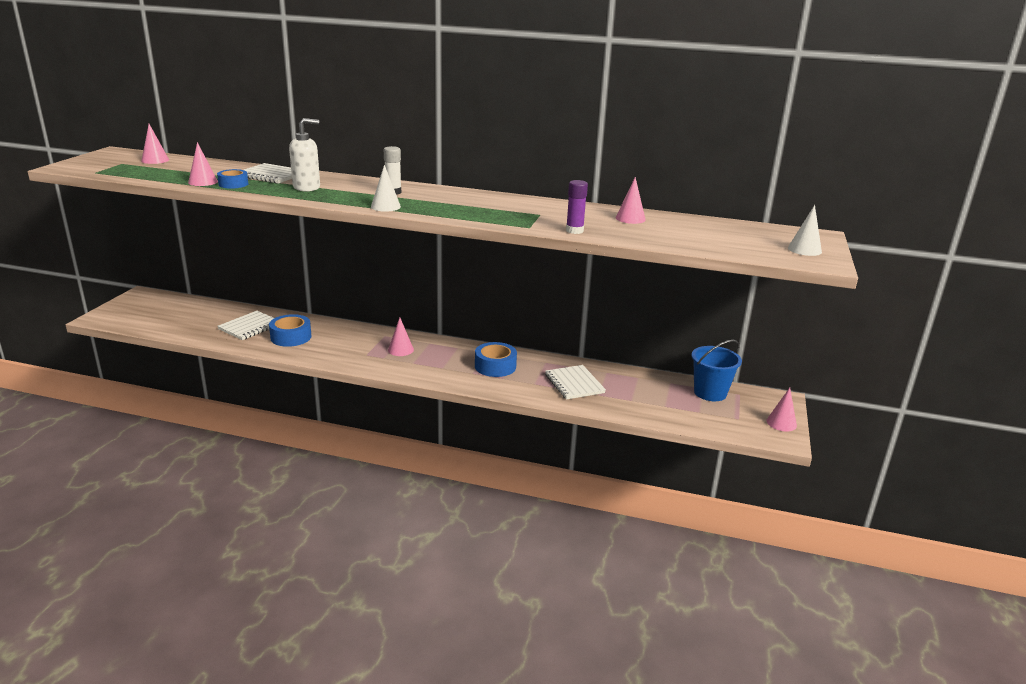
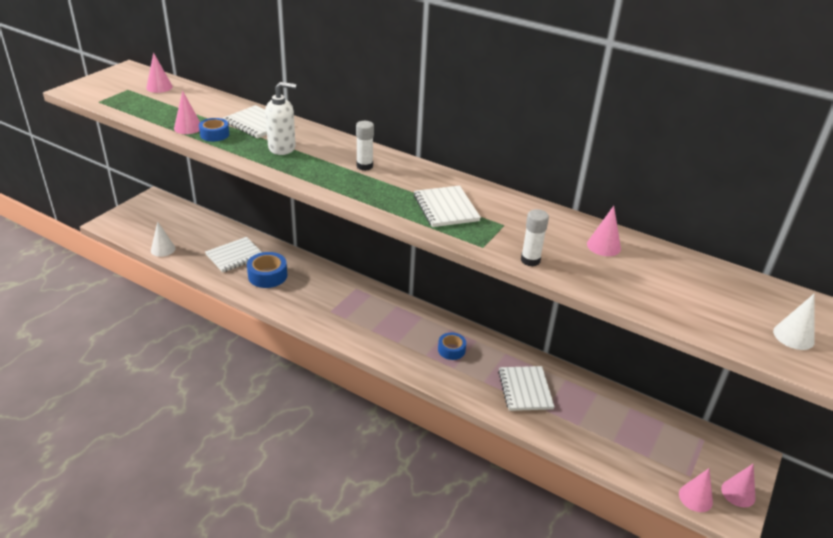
camera: 15 degrees right, 10 degrees up
white cone [371,165,401,212] -> white cone moved to [151,221,175,257]
pink cone [388,318,414,356] -> pink cone moved to [679,468,713,512]
blue tape [475,342,517,377] -> blue tape [438,333,466,360], size x0.64
purple glue stick [566,180,588,234] -> white glue stick [521,209,549,267]
blue bucket [691,340,742,401] -> none
none -> white notebook [414,186,481,227]

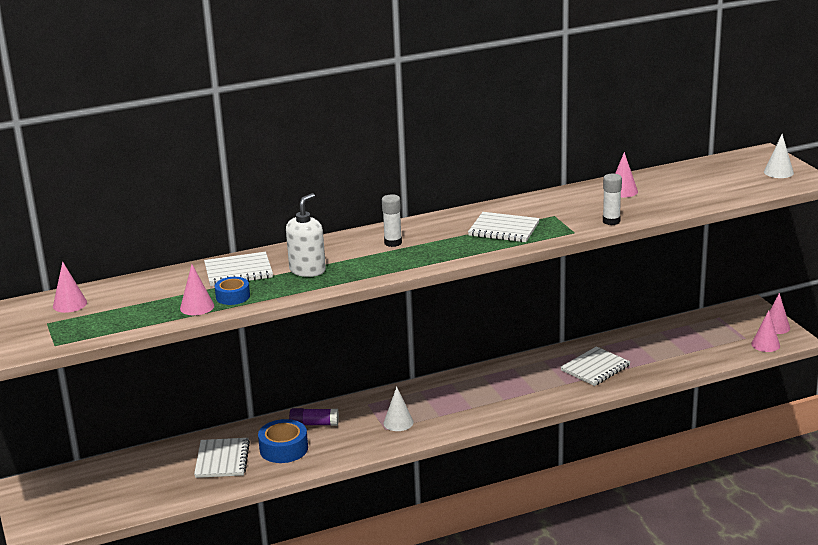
camera: 50 degrees left, 10 degrees down
white cone [151,221,175,257] -> white cone moved to [384,386,414,431]
blue tape [438,333,466,360] -> none
white notebook [498,366,555,411] -> white notebook turned 75 degrees counterclockwise [561,346,630,386]
none -> purple glue stick [289,408,339,426]

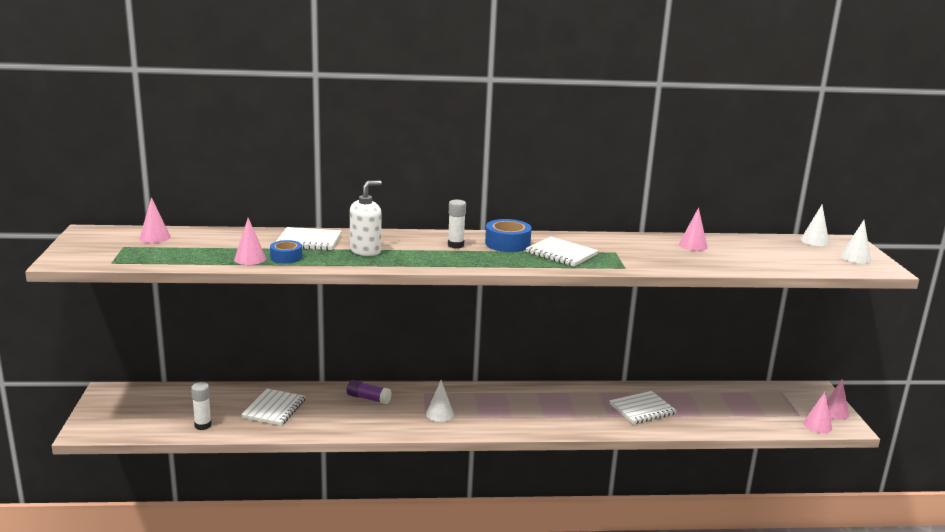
camera: 15 degrees right, 5 degrees down
blue tape [258,419,308,463] -> blue tape moved to [485,219,532,252]
white glue stick [603,174,622,225] -> white glue stick moved to [191,382,212,430]
none -> white cone [801,205,829,246]

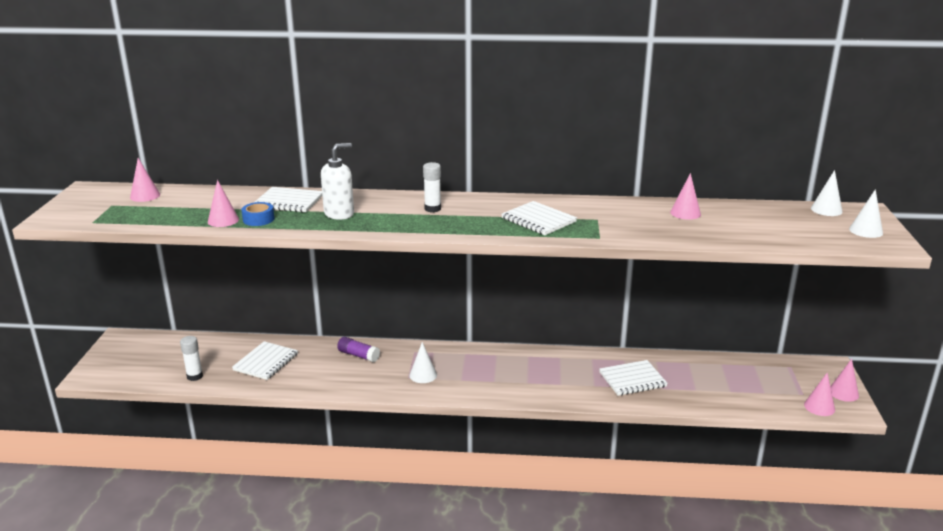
camera: 10 degrees right, 5 degrees up
blue tape [485,219,532,252] -> none

